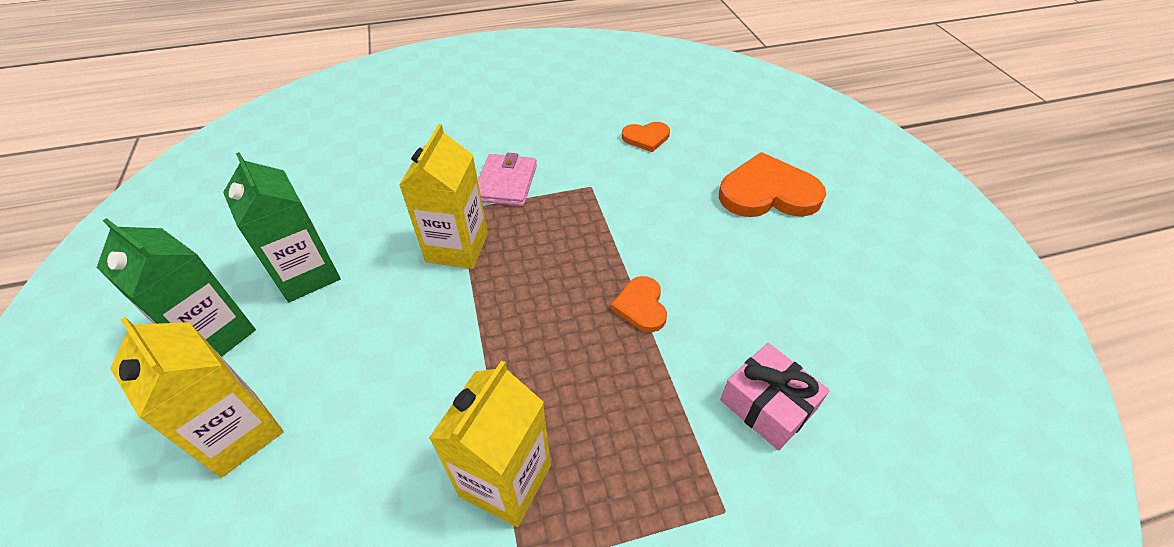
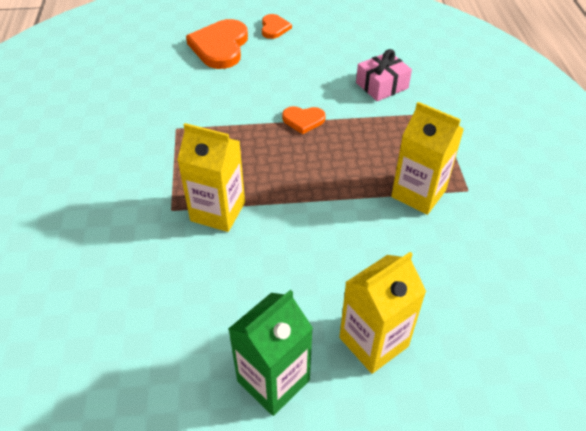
camera: 80 degrees left, 0 degrees up
green carton [223,152,341,302] -> none
pink wallet [478,153,537,206] -> none
orange heart [622,122,670,152] -> orange heart moved to [262,14,292,39]

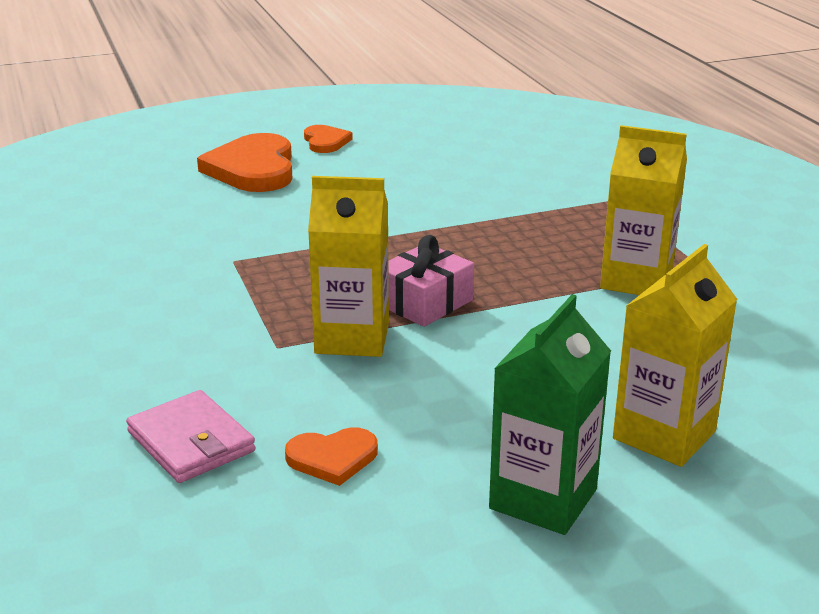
camera: 15 degrees left, 20 degrees down
orange heart [282,106,326,134] -> orange heart moved to [285,428,378,486]
pink gift [356,49,412,101] -> pink gift moved to [388,235,474,327]
none -> pink wallet [126,390,256,483]

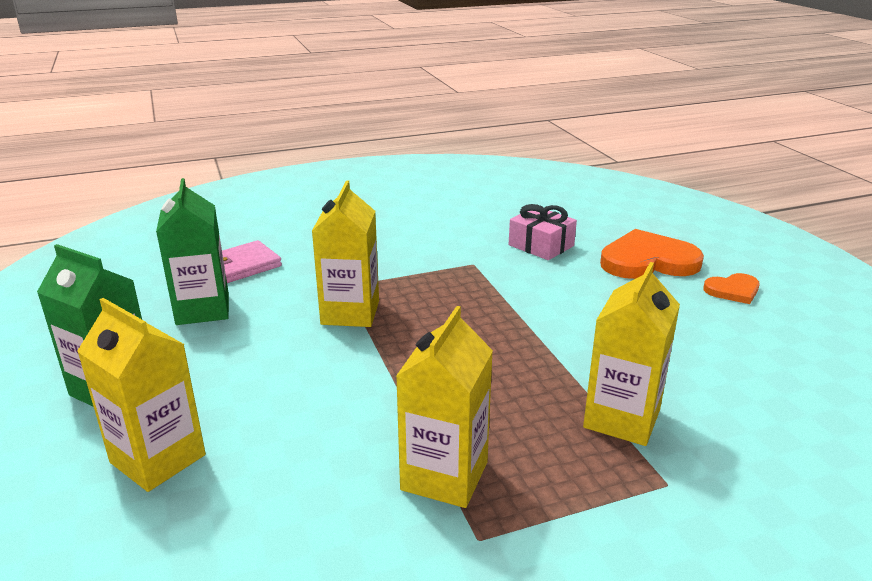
camera: 90 degrees right, 0 degrees up
orange heart [285,428,378,486] -> green carton [156,178,229,325]
pink gift [388,235,474,327] -> pink gift moved to [509,204,577,260]
none -> yellow carton [583,262,680,446]

